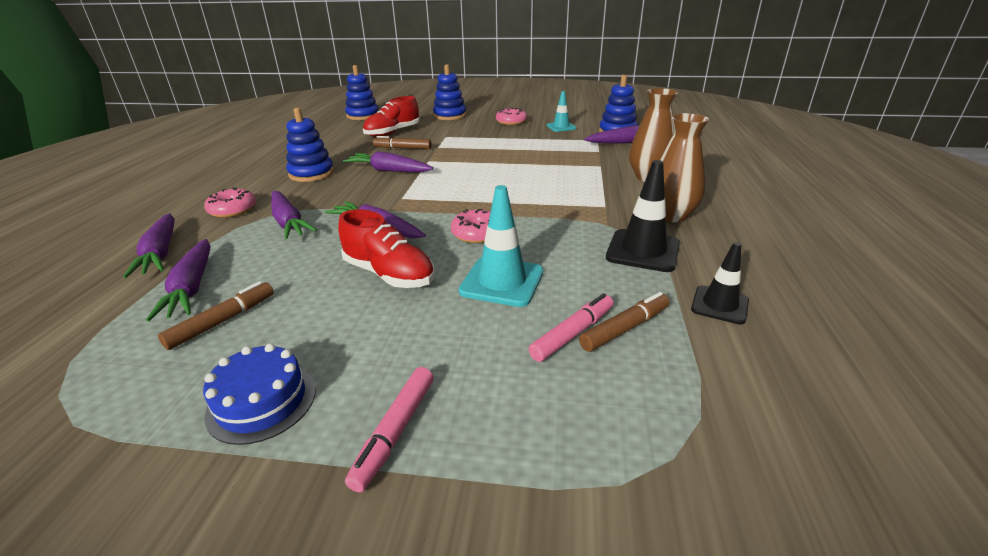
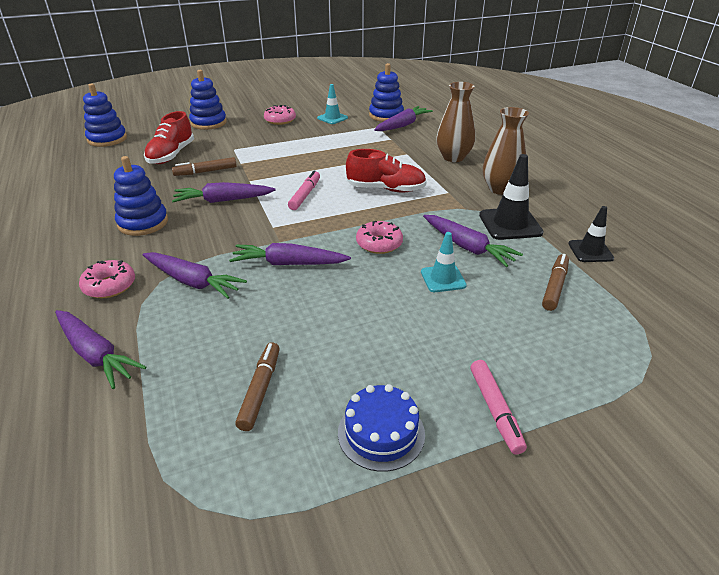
camera: 30 degrees left, 5 degrees up
purple carrot [146,239,210,322] -> purple carrot moved to [423,215,523,267]
red shoe [338,209,435,288] -> red shoe moved to [346,149,427,192]
turquoise traffic cone [459,185,543,307] -> turquoise traffic cone [421,232,467,292], size x0.64
pink marker [529,293,613,362] -> pink marker moved to [288,170,320,210]

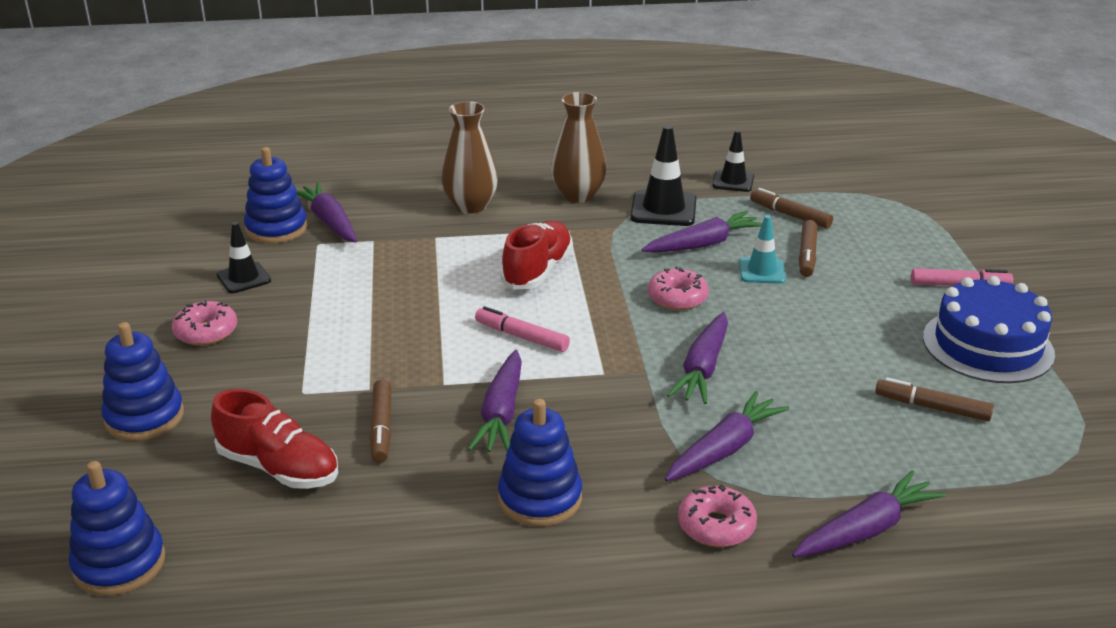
camera: 75 degrees left, 5 degrees down
turquoise traffic cone [317,84,348,124] -> black traffic cone [217,222,271,293]
blue cake [338,384,425,472] -> blue cake [923,276,1055,383], size x1.57
none -> brown marker [799,220,817,277]

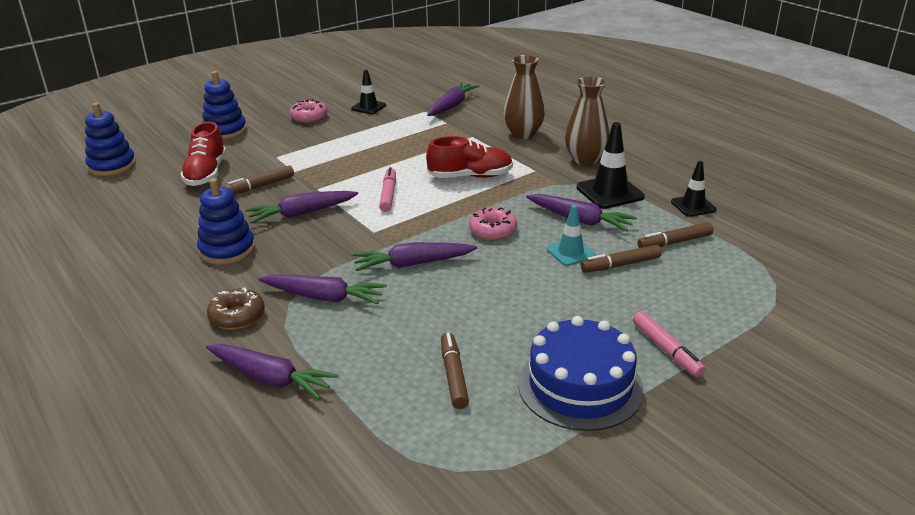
camera: 60 degrees right, 0 degrees up
blue stacking toy [244,147,308,243] -> none
pink donut [678,484,757,547] -> brown donut [207,287,265,330]
brown marker [750,188,833,229] -> brown marker turned 120 degrees counterclockwise [637,222,713,248]

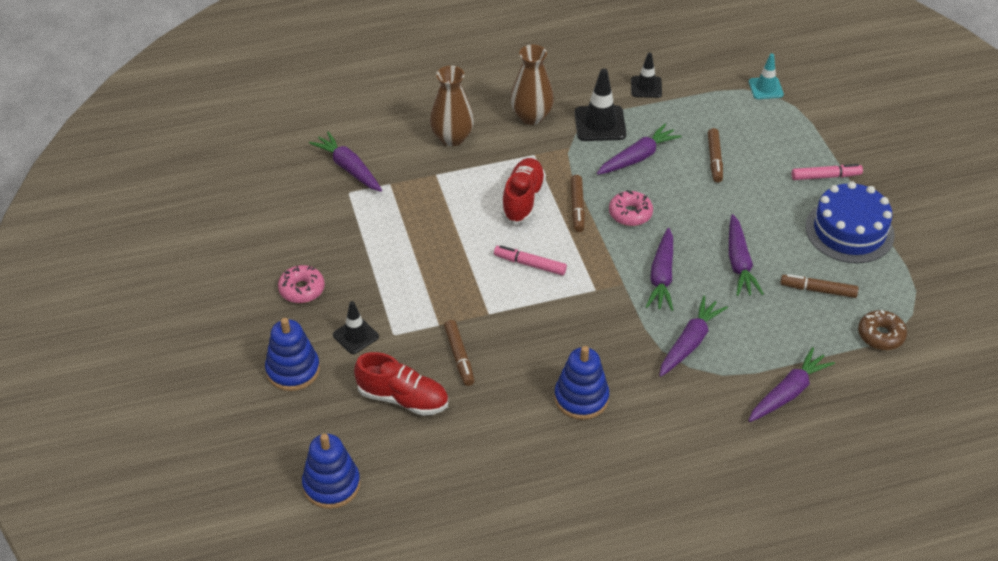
camera: 70 degrees left, 15 degrees up
brown donut [207,287,265,330] -> brown donut moved to [858,310,907,350]
purple carrot [246,191,358,223] -> purple carrot moved to [729,214,764,296]
black traffic cone [351,70,386,114] -> black traffic cone moved to [333,301,379,354]
turquoise traffic cone [547,205,596,266] -> turquoise traffic cone moved to [749,54,784,99]
brown marker [637,222,713,248] -> brown marker moved to [571,175,585,232]

